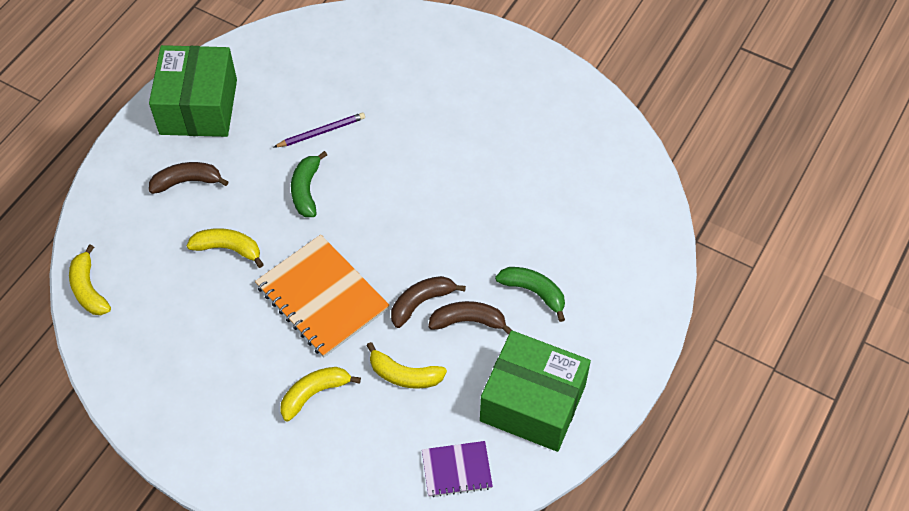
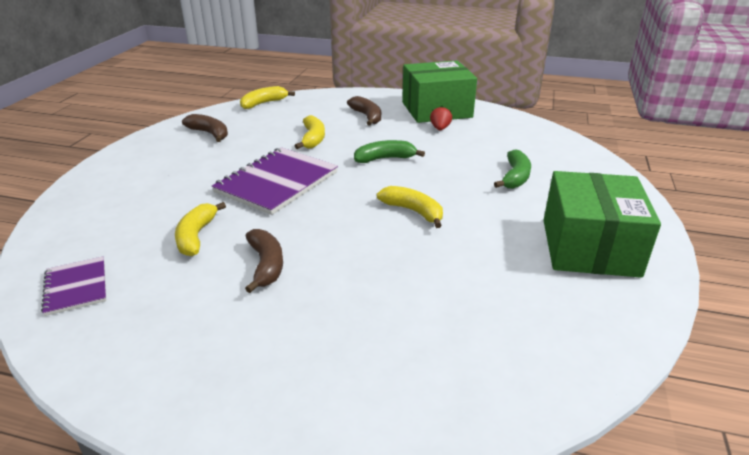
camera: 75 degrees right, 25 degrees down
orange notebook [255,235,390,357] -> purple notebook [212,147,338,215]
purple pencil [274,113,365,147] -> none
yellow banana [280,367,361,422] -> yellow banana moved to [377,186,443,228]
brown banana [391,276,466,328] -> brown banana moved to [182,114,228,142]
green box [480,330,591,452] -> green box moved to [544,171,661,278]
green banana [495,267,565,322] -> green banana moved to [494,149,531,189]
none -> red strawberry [430,106,452,130]

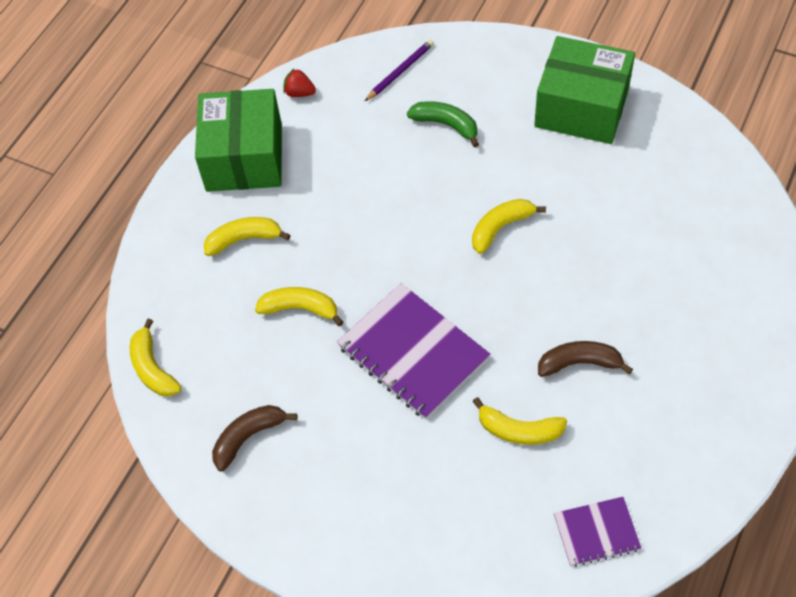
camera: 75 degrees left, 25 degrees up
brown banana [347,96,381,126] -> yellow banana [204,217,291,256]
green banana [354,140,425,163] -> none
red strawberry [430,106,452,130] -> red strawberry moved to [283,69,316,97]
none -> purple pencil [365,39,434,101]

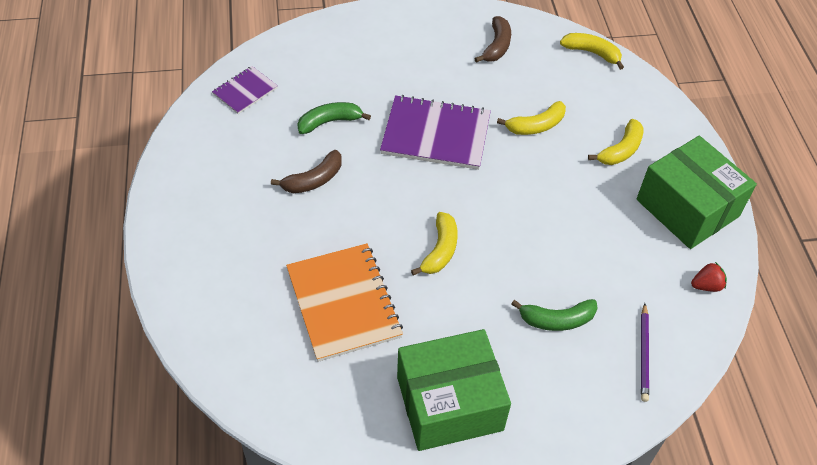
camera: 140 degrees right, 5 degrees down
yellow banana [472,397,567,445] -> green banana [297,102,371,134]
none -> orange notebook [286,243,403,362]

